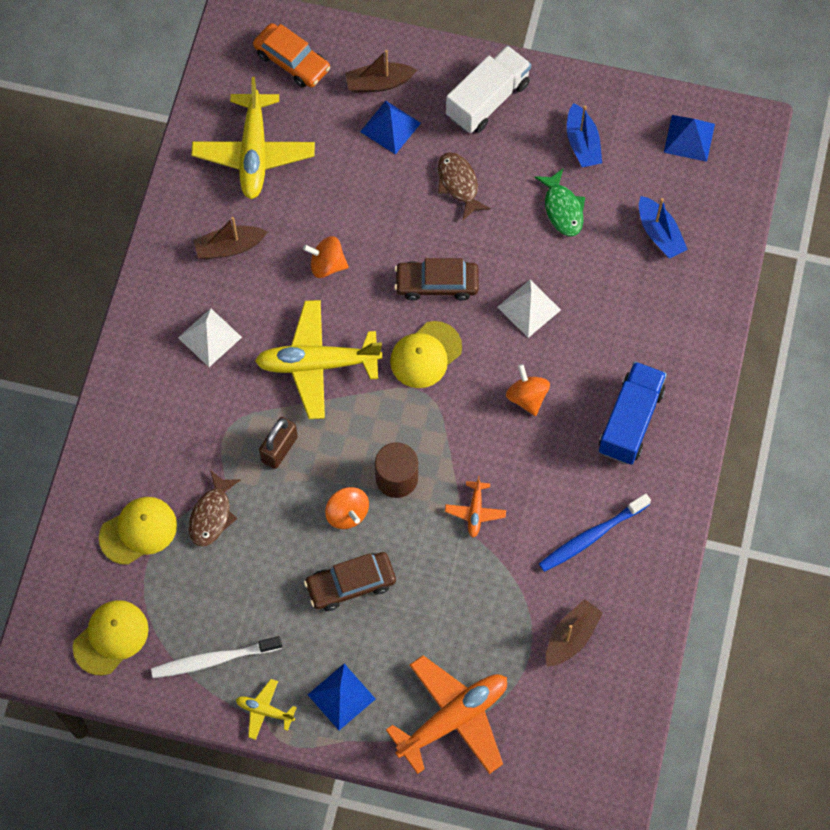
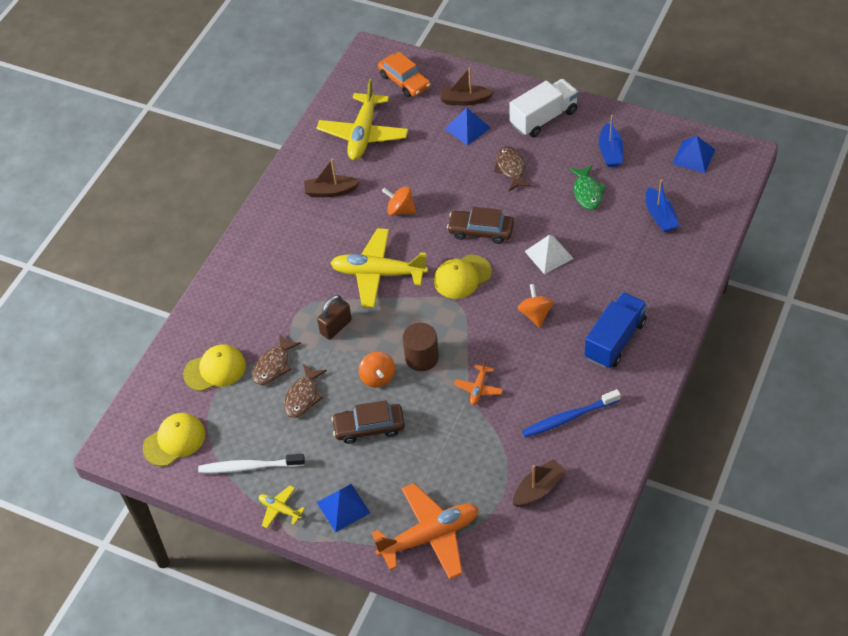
camera: 15 degrees right, 15 degrees down
white pyramid [178,308,242,367] -> none
none -> brown fish [284,364,327,418]

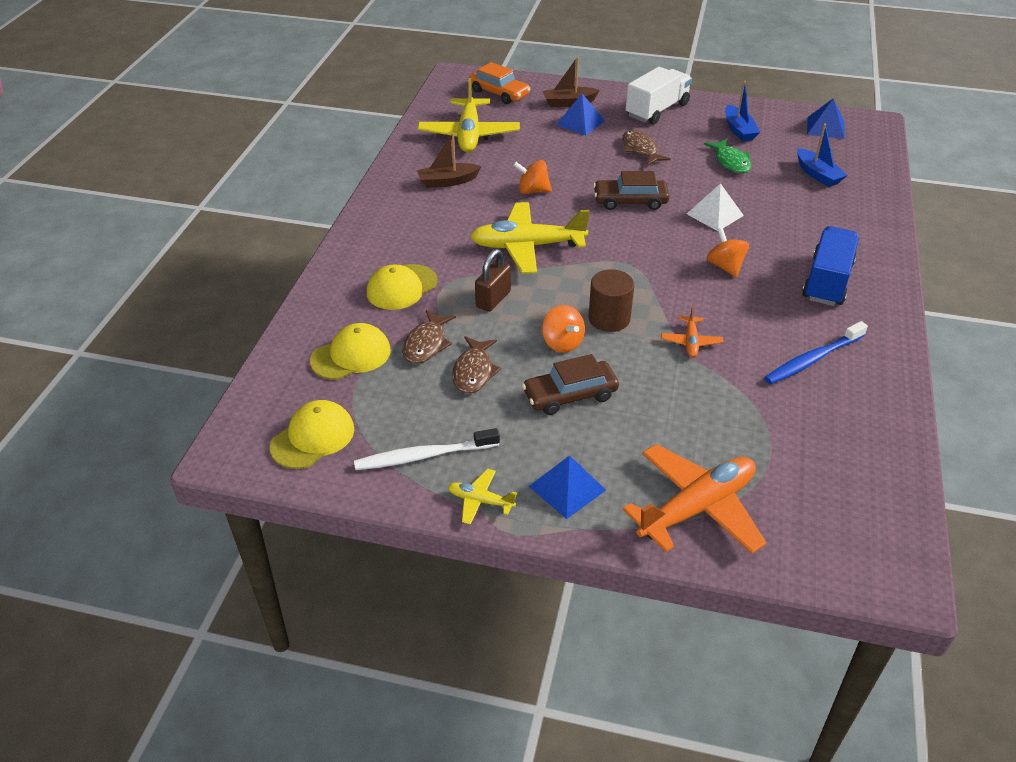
camera: 15 degrees left, 10 degrees down
yellow cap [434,255,492,299] -> yellow cap moved to [367,264,438,310]
brown boat [513,459,567,507] -> none

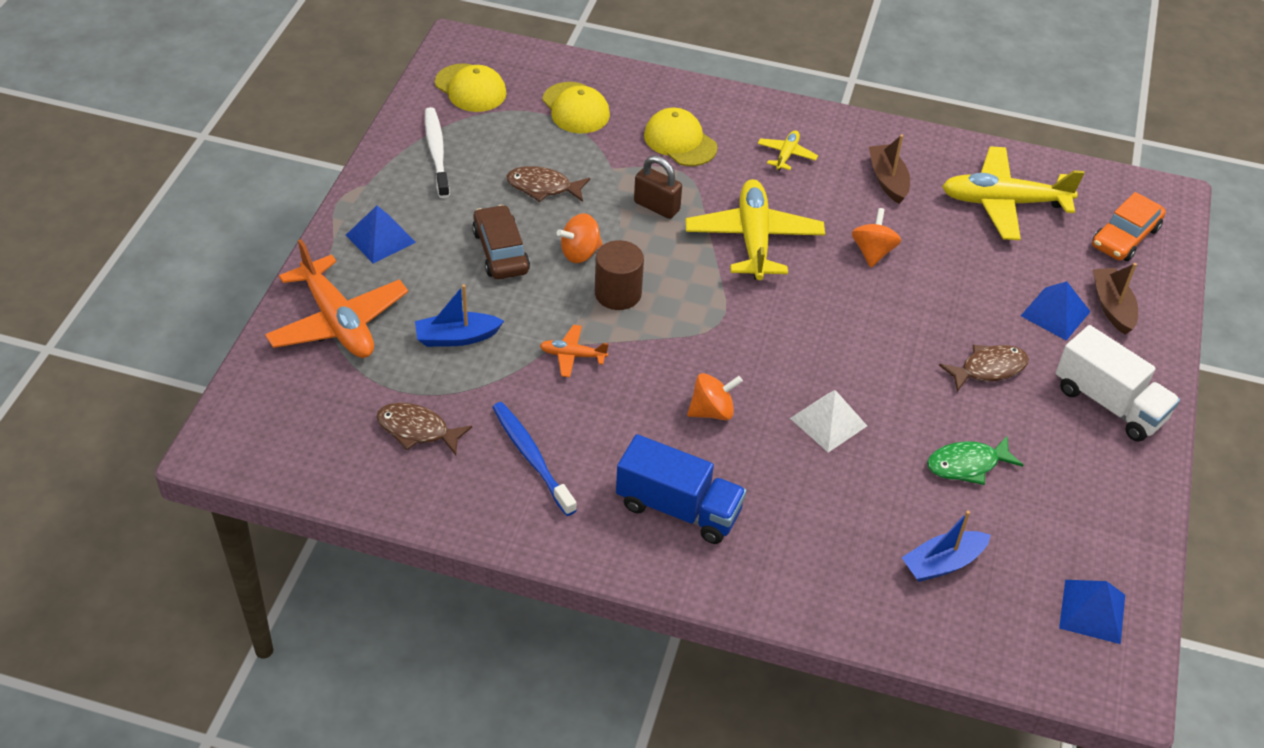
camera: 90 degrees right, 5 degrees up
brown fish [402,310,456,364] -> brown fish moved to [376,403,472,455]
yellow plane [448,469,517,525] -> yellow plane moved to [758,130,818,170]
brown car [593,171,669,210] -> none
blue boat [725,81,760,142] -> blue boat moved to [415,284,504,347]

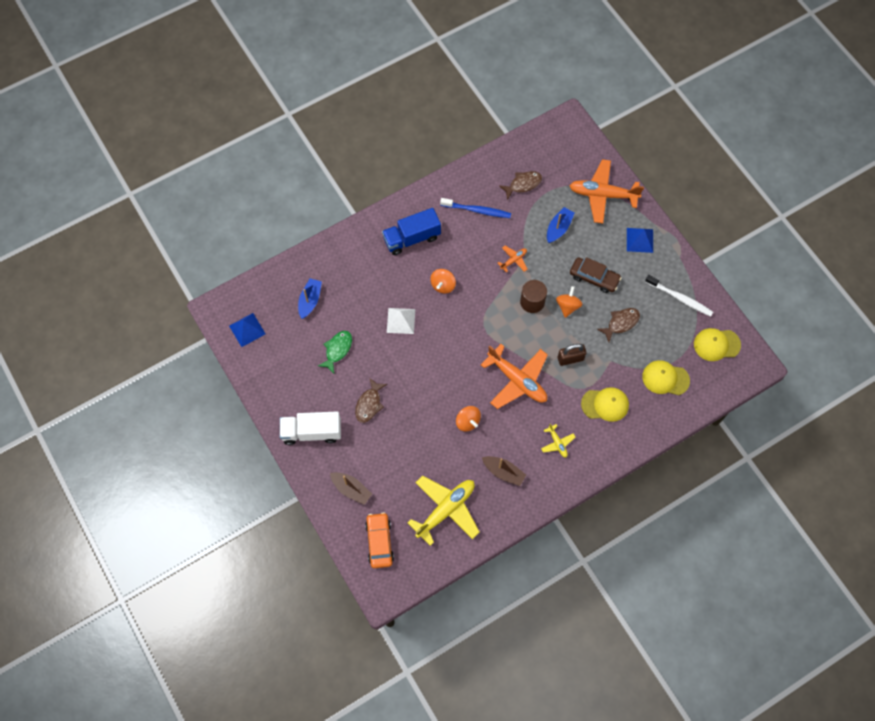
camera: 135 degrees right, 20 degrees up
yellow plane [686,179,825,280] -> orange plane [481,344,548,409]
blue pyramid [1021,281,1091,340] -> none

